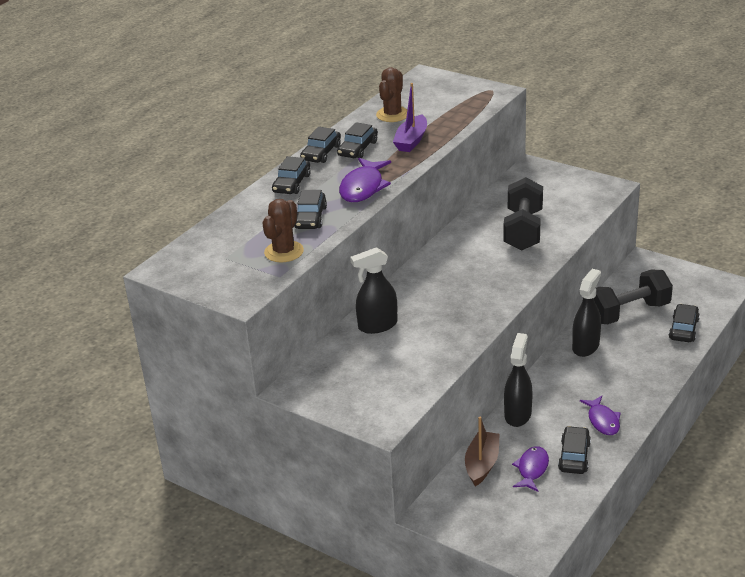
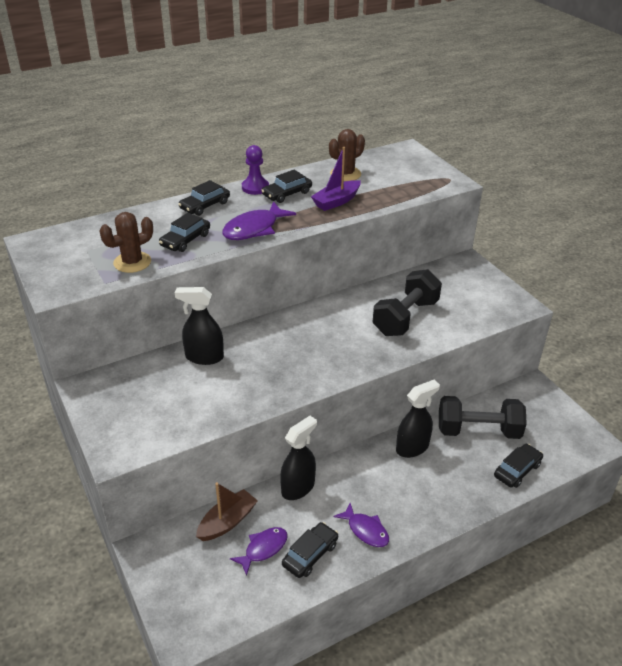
camera: 25 degrees right, 5 degrees up
black car [300,127,341,163] -> purple pawn [242,145,269,195]
purple fish [580,396,621,435] -> purple fish turned 60 degrees counterclockwise [334,503,389,547]

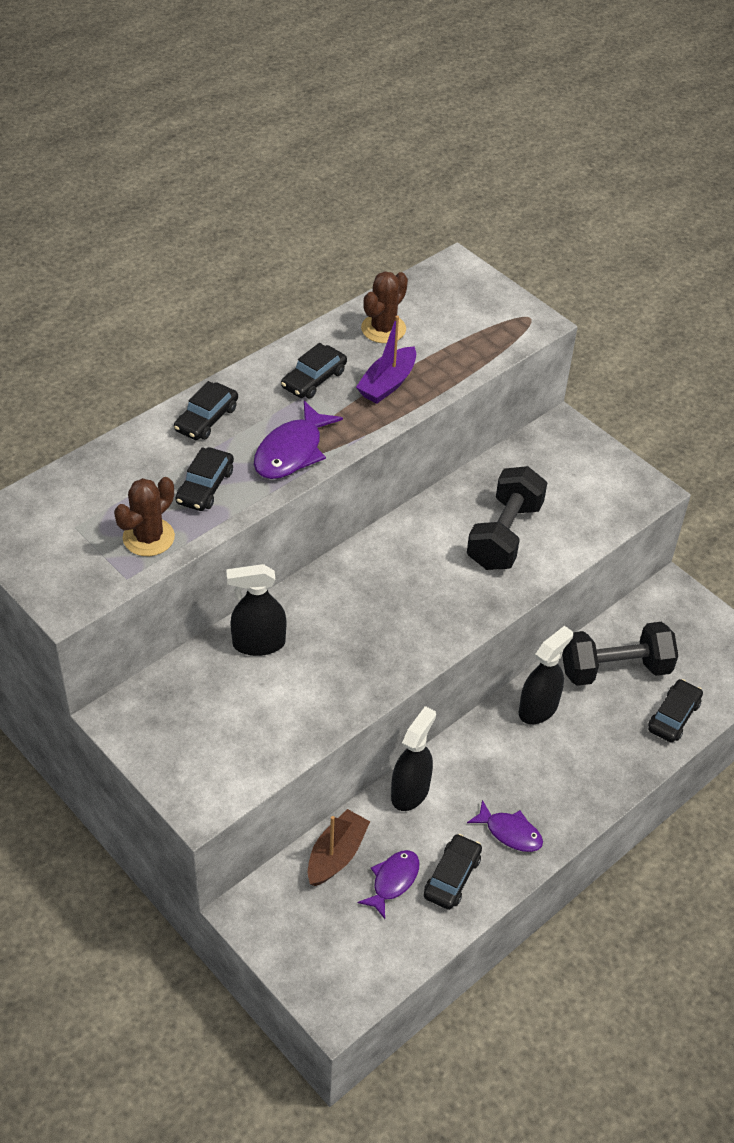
camera: 15 degrees left, 10 degrees up
purple pawn [242,145,269,195] -> none

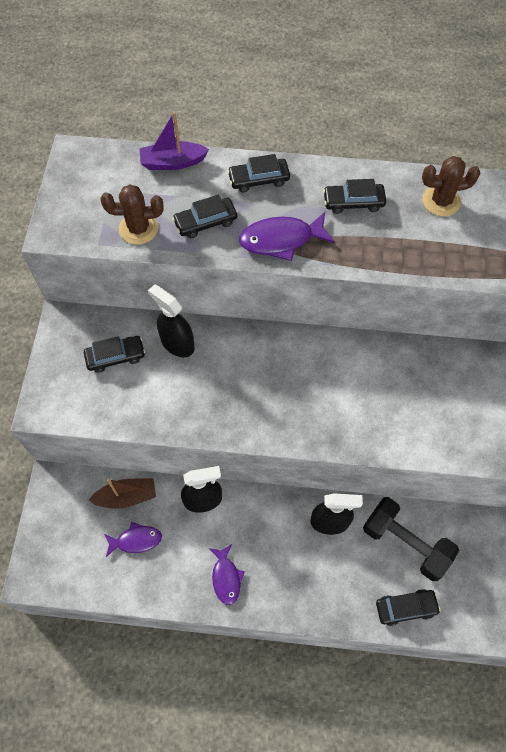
camera: 50 degrees right, 15 degrees up
purple boat [356,315,416,404] -> purple boat moved to [139,112,209,170]
black car [424,834,482,910] -> black car moved to [84,336,145,373]
black dumbbell [467,466,547,570] -> none

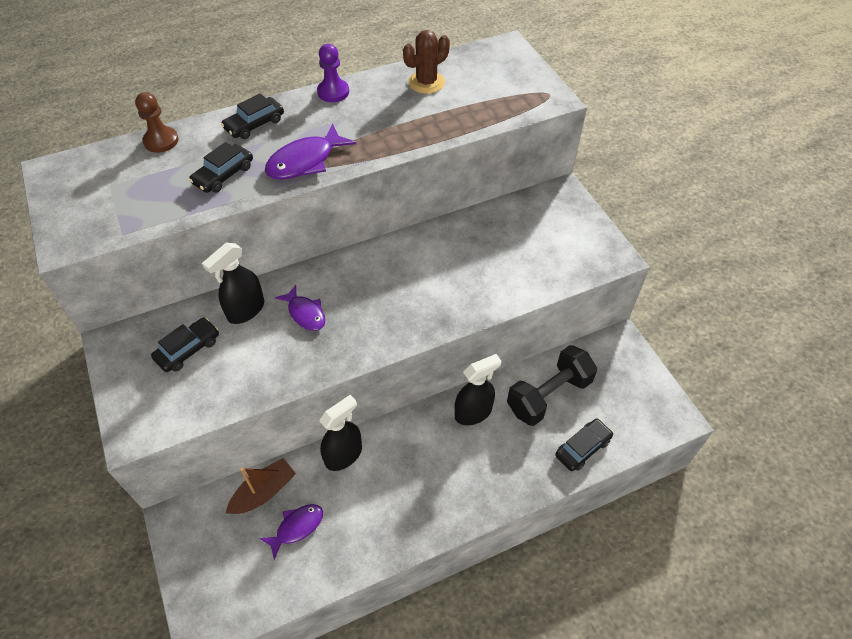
camera: 30 degrees left, 10 degrees down
brown cactus [101,185,163,245] -> none
purple boat [139,112,209,170] -> brown pawn [135,92,179,153]
black spray bottle [148,284,194,357] -> black spray bottle turned 60 degrees counterclockwise [202,242,264,324]
purple fish [209,544,245,605] -> purple fish moved to [275,285,325,331]
black car [323,179,386,214] -> none
black dumbbell [363,497,459,581] -> black dumbbell turned 45 degrees counterclockwise [507,345,597,426]
none -> purple pawn [317,44,349,102]

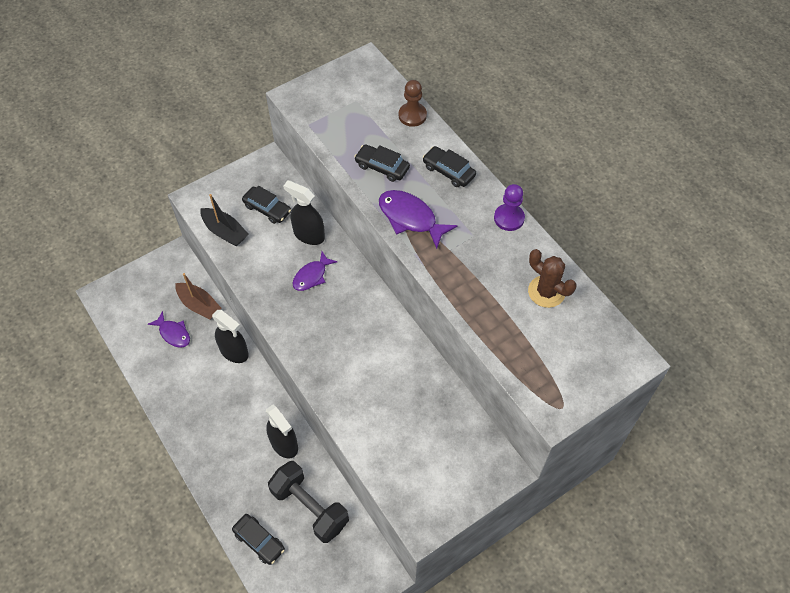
camera: 80 degrees right, 5 degrees up
none -> black boat [200,194,248,246]

